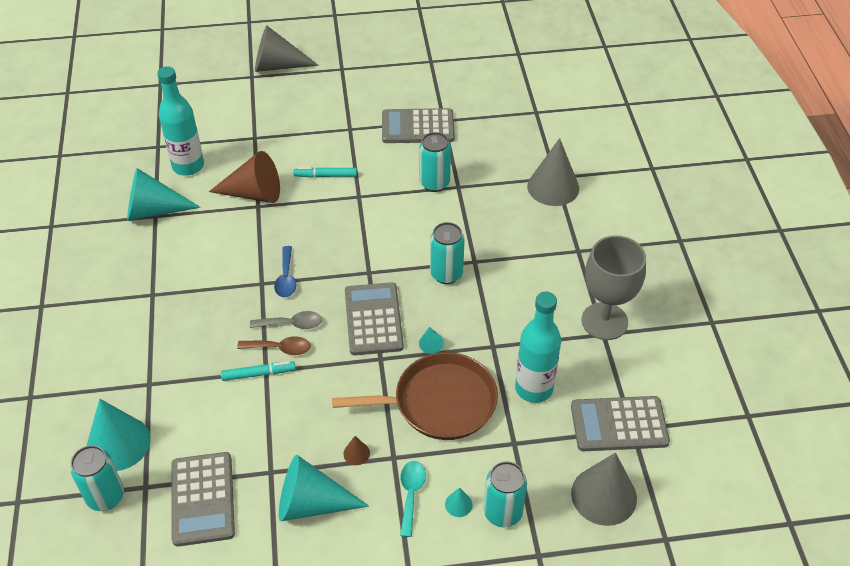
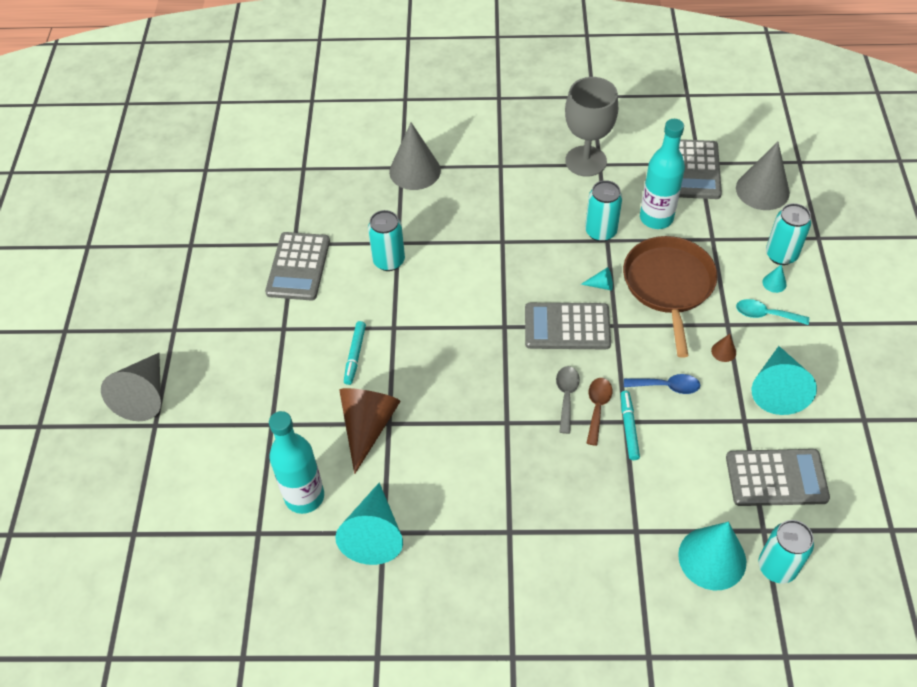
camera: 80 degrees left, 5 degrees up
blue spoon [274,246,296,298] -> blue spoon moved to [624,374,700,394]
turquoise can [430,222,465,284] -> turquoise can moved to [585,180,622,242]

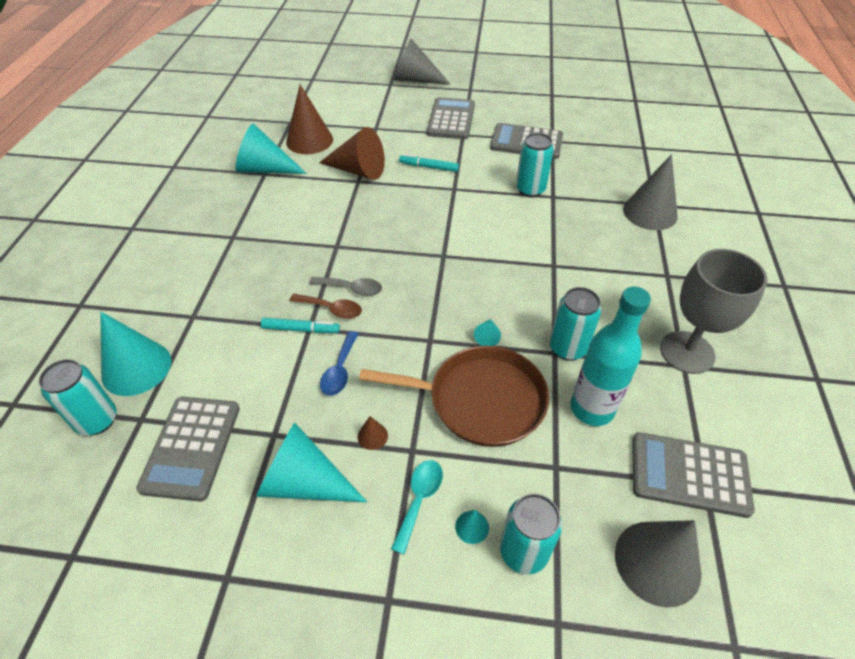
camera: 95 degrees right, 5 degrees down
turquoise bottle [269,411,324,514] -> brown cone [286,84,333,154]
grey calculator [525,303,611,349] -> grey calculator moved to [427,97,475,139]

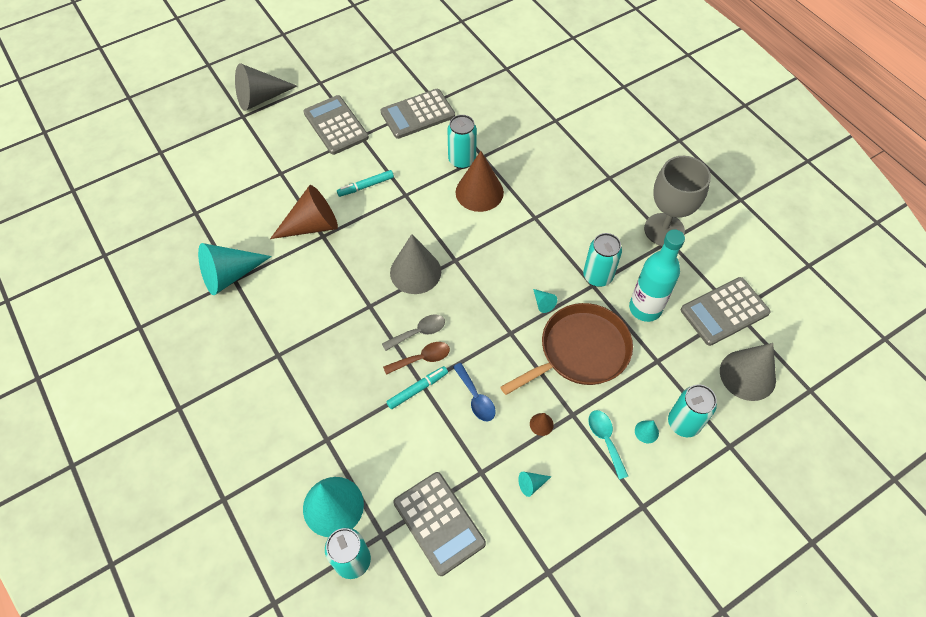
camera: 40 degrees left, 10 degrees up
turquoise cone [256,422,367,502] -> turquoise cone [518,472,552,497], size x0.42
brown cone [286,84,333,154] -> brown cone moved to [455,151,504,212]
grey cone [623,154,678,230] -> grey cone moved to [390,234,441,294]

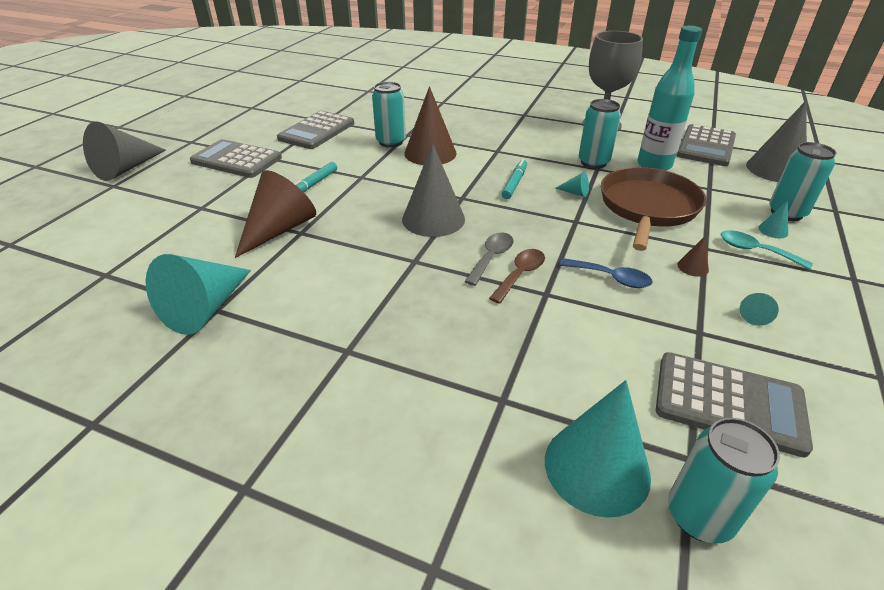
camera: 35 degrees left, 20 degrees down
turquoise marker [386,366,448,409] -> turquoise marker moved to [502,159,527,199]

